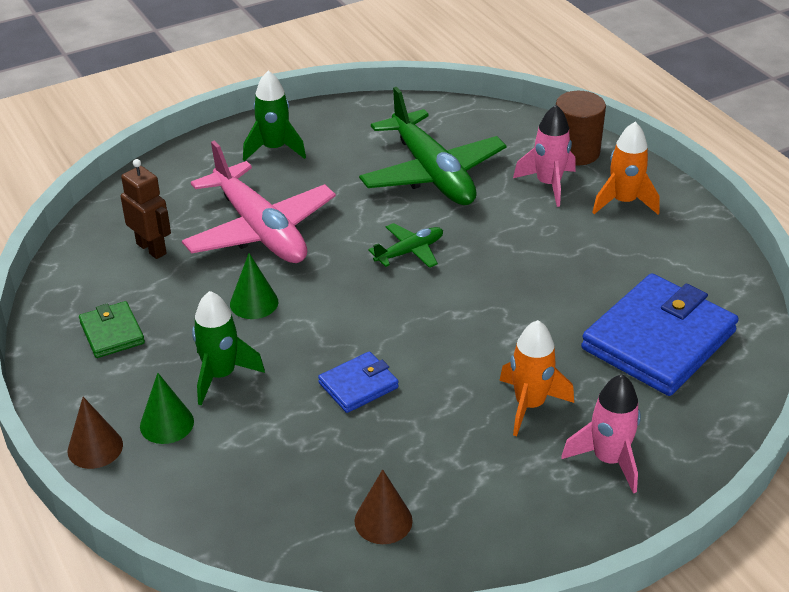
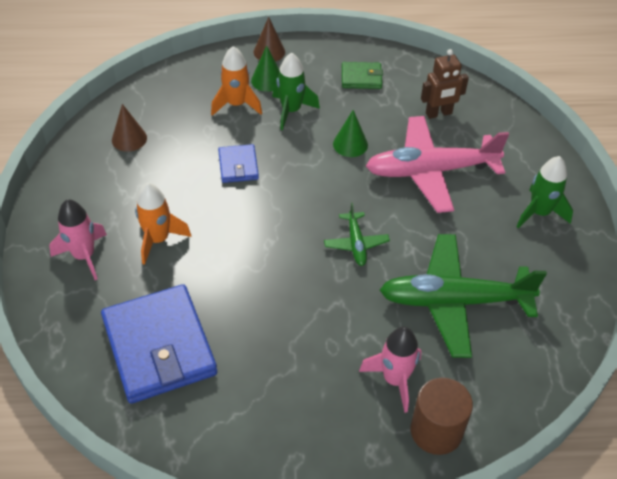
camera: 115 degrees right, 10 degrees up
orange rocket [592,122,660,214] -> orange rocket moved to [211,46,262,116]

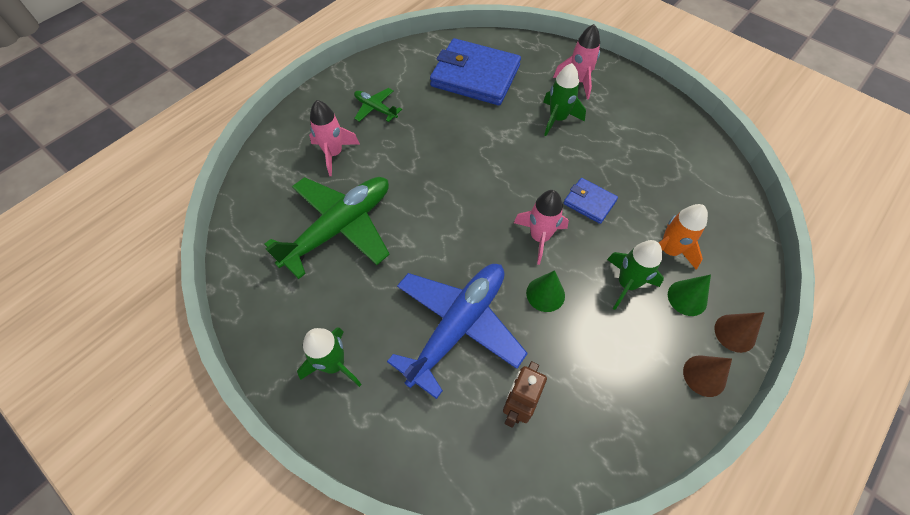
camera: 135 degrees right, 10 degrees up
brown cone [112,104,147,152] -> brown cone moved to [683,356,732,397]
orange rocket [135,183,191,265] -> green rocket [543,63,586,136]
green plane [324,202,390,266] -> green plane moved to [354,88,402,122]
green wallet [342,62,383,89] -> none
pink plane [366,116,509,213] -> blue plane [387,264,528,399]
brown cylinder [411,378,473,455] -> none
none -> pink rocket [514,190,569,265]

